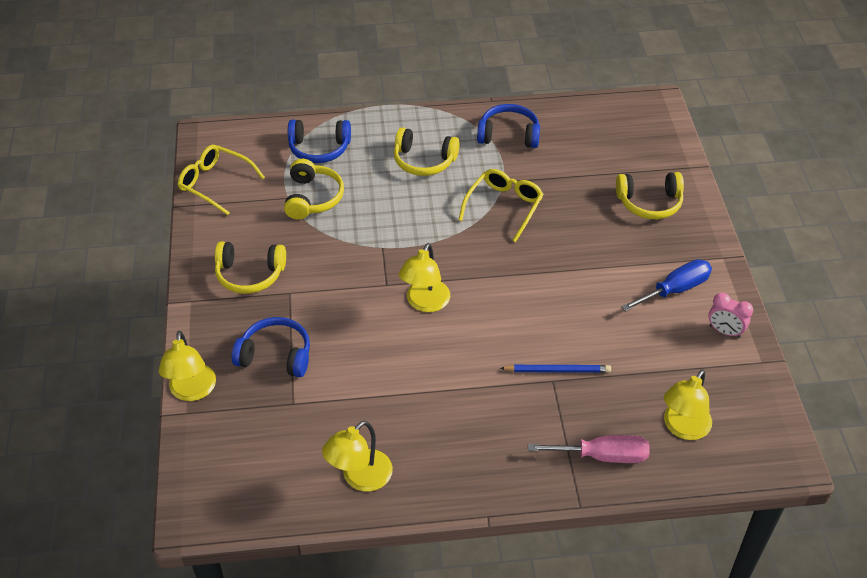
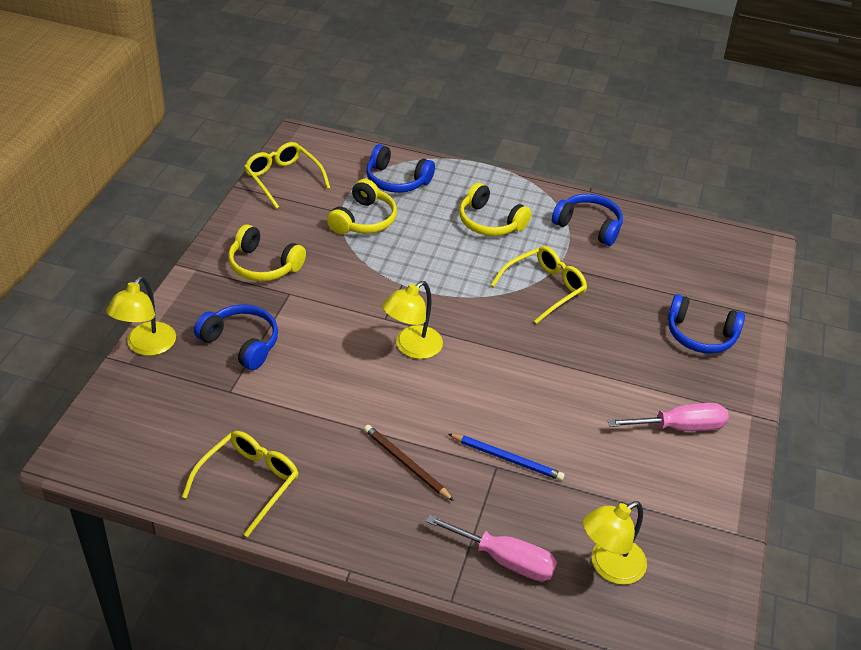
camera: 20 degrees right, 5 degrees down
yellow lamp [322,421,393,492] -> yellow glasses [182,431,298,537]
yellow headphones [616,172,684,219] -> blue headphones [668,294,745,354]
blue screwdriver [621,259,712,312] -> pink screwdriver [608,403,729,431]
pink clock [709,292,753,338] -> none
none -> brown pencil [364,425,454,501]

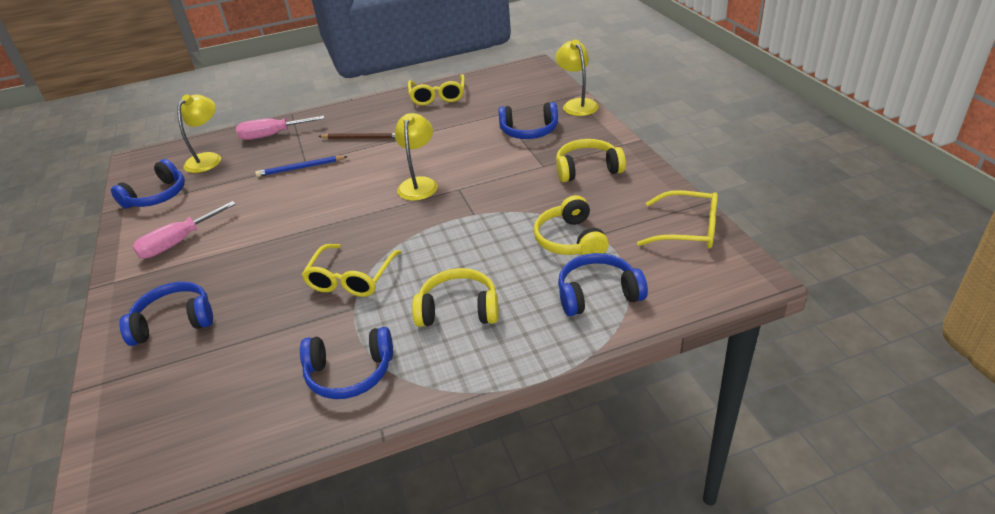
camera: 150 degrees right, 5 degrees down
none -> blue headphones [111,159,185,209]

